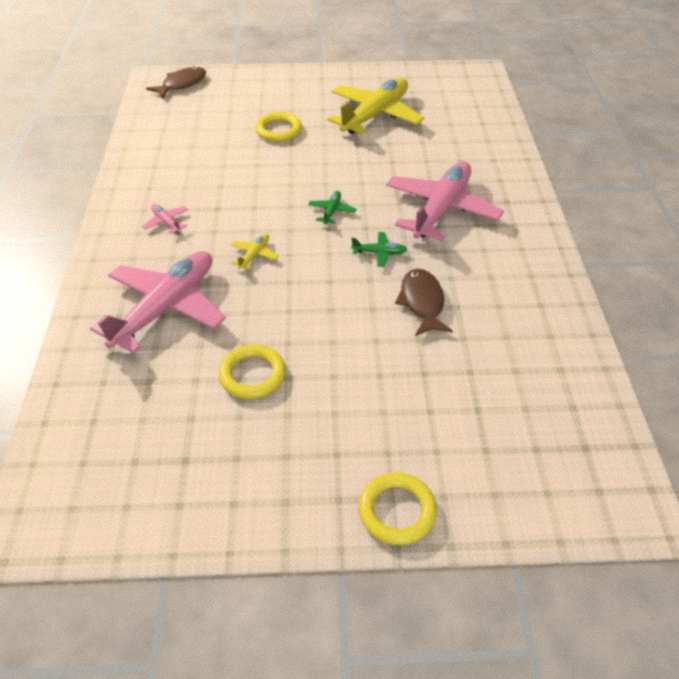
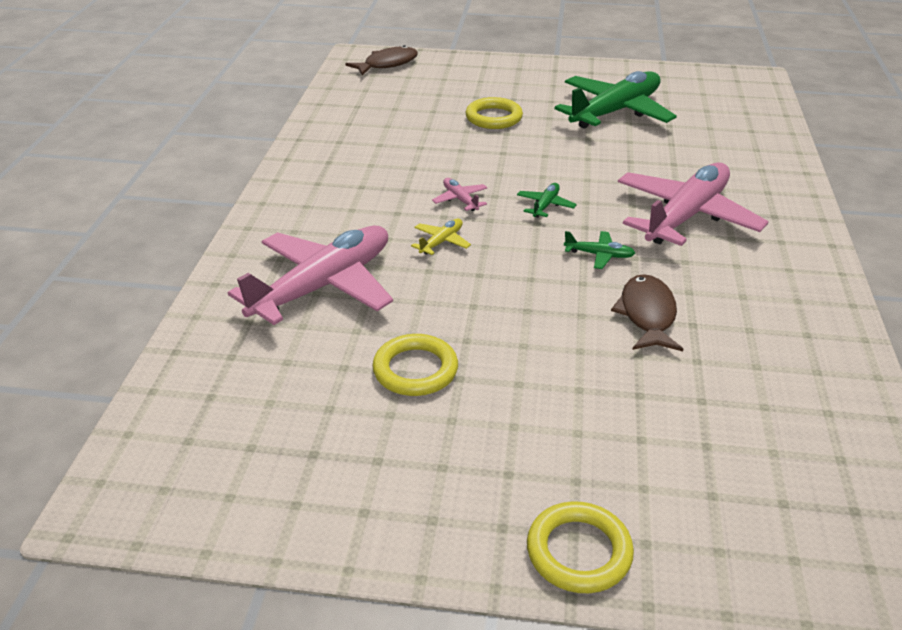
camera: 10 degrees right, 10 degrees down
pink plane [142,204,188,234] -> pink plane moved to [432,178,487,211]
yellow plane [327,78,424,134] -> green plane [554,71,677,129]

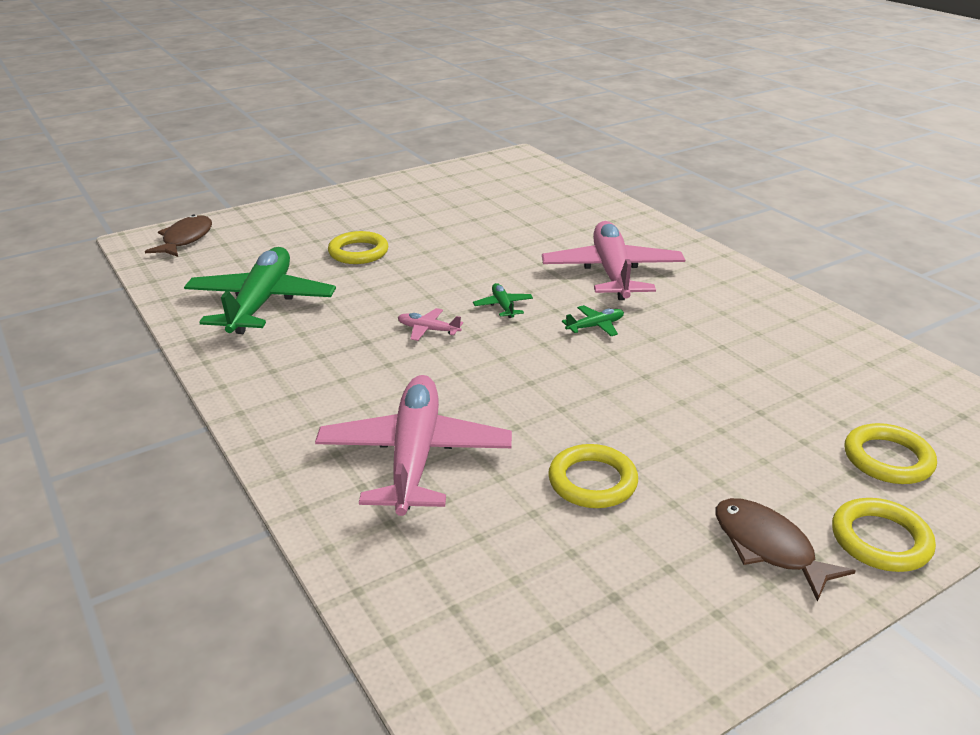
camera: 40 degrees left, 5 degrees down
yellow plane [411,219,471,255] -> none
green plane [554,71,677,129] -> green plane moved to [184,247,336,334]
brown fish [611,274,683,351] -> brown fish moved to [716,498,855,602]
none -> yellow ring [845,423,937,484]

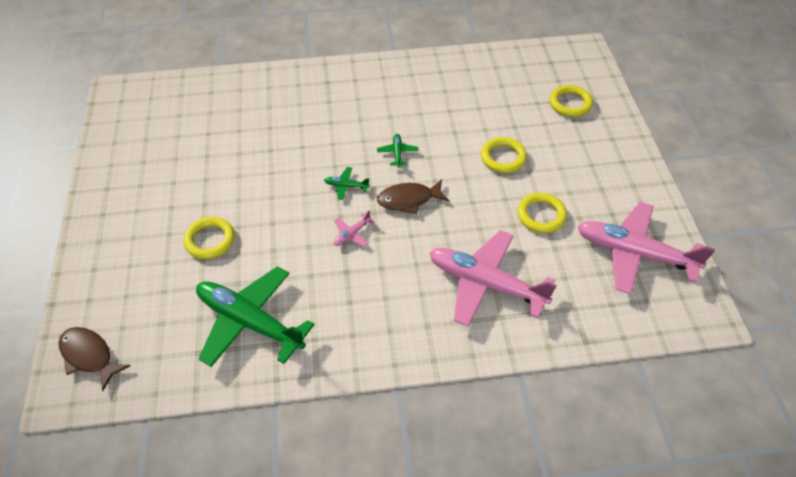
camera: 65 degrees left, 20 degrees up
pink plane [542,221,685,300] -> pink plane moved to [577,202,715,294]
brown fish [716,498,855,602] -> brown fish moved to [377,179,449,214]
yellow ring [832,498,936,572] -> yellow ring moved to [481,137,527,173]

